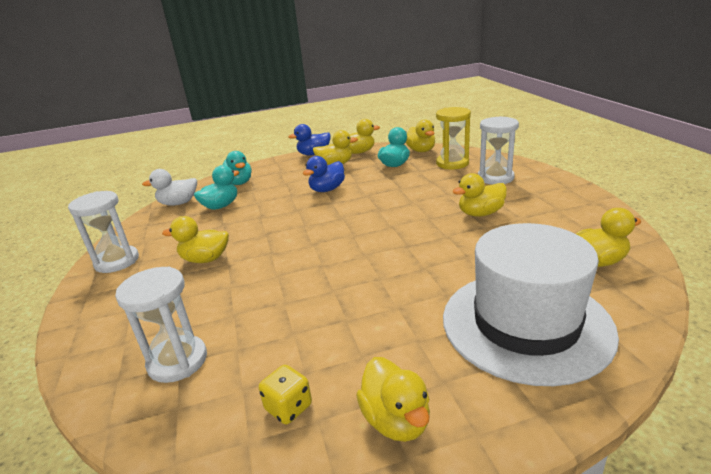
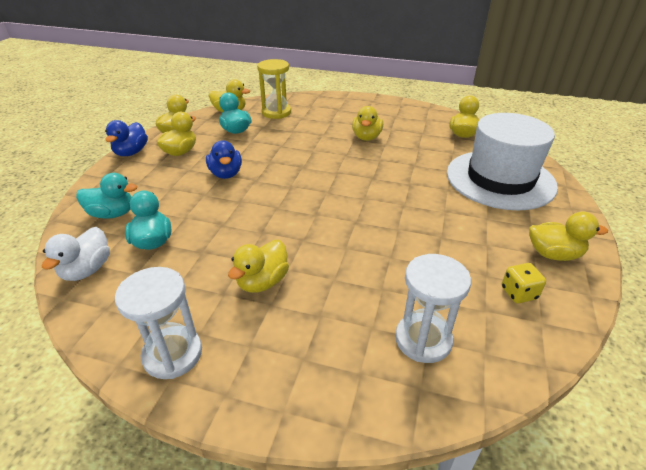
camera: 60 degrees left, 10 degrees up
white hourglass [478,116,519,185] -> none

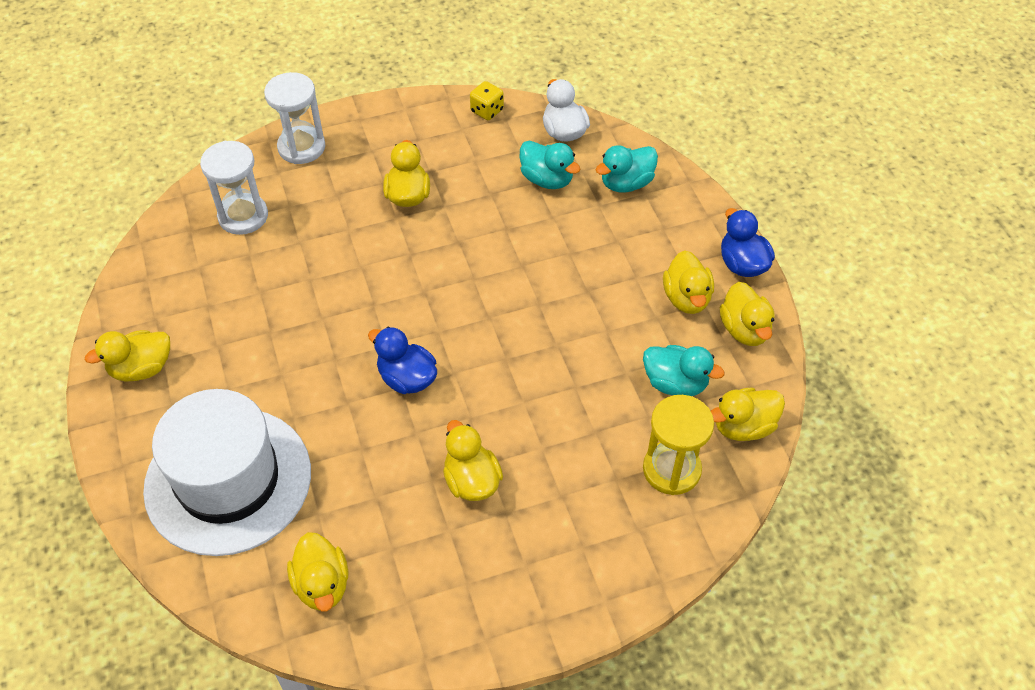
camera: 145 degrees right, 15 degrees up
white hourglass [115,267,202,379] -> white hourglass moved to [264,72,325,164]
blue duck [206,140,242,179] -> blue duck moved to [368,327,437,394]
yellow dice [502,263,546,303] -> yellow dice moved to [470,81,504,120]

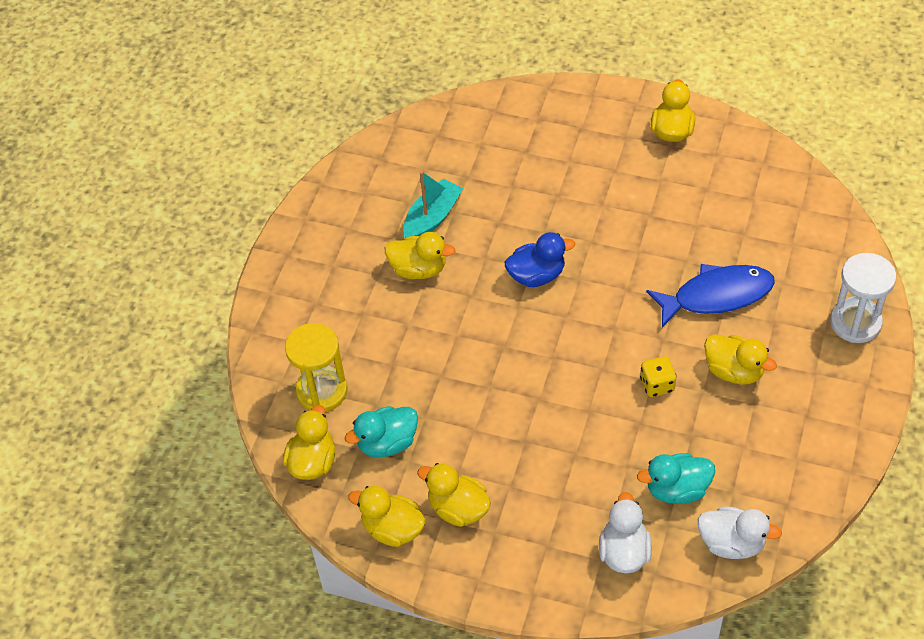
camera: 130 degrees right, 0 degrees up
white hat [143,389,311,556] -> none
white hourglass [200,141,268,235] -> none
yellow duck [287,532,348,611] -> none
yellow dice [470,81,504,120] -> yellow dice moved to [640,356,677,397]
turquoise duck [595,145,658,193] -> white duck [599,492,652,573]
blue duck [721,208,775,277] -> none
none -> turquoise boat [403,171,463,238]
none -> blue fish [646,264,775,328]

